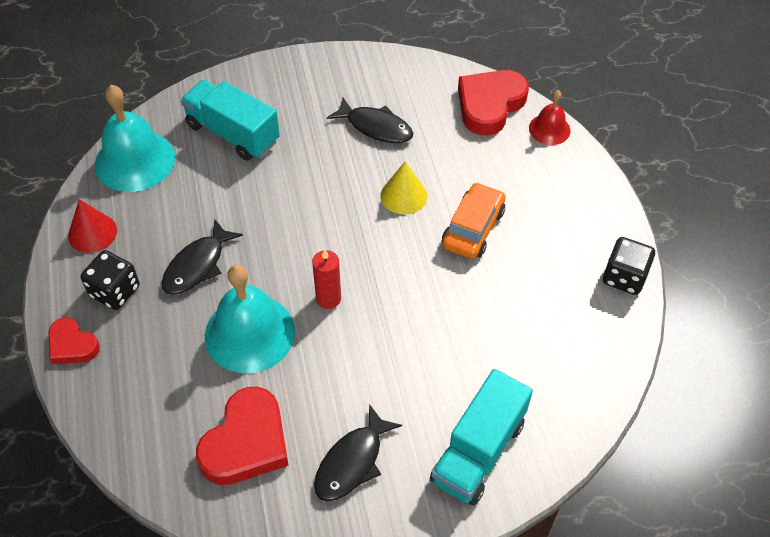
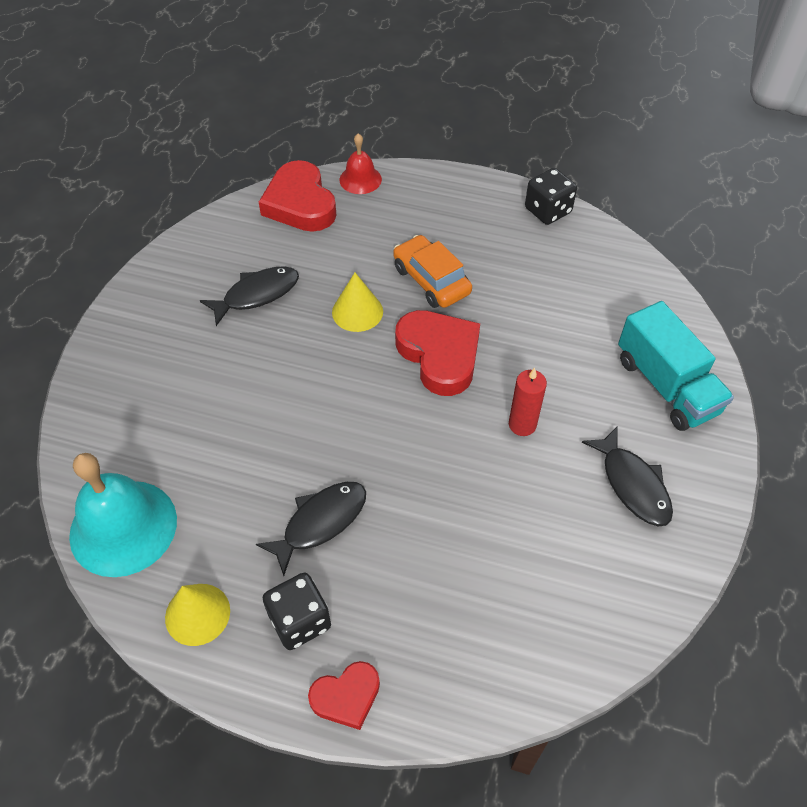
camera: 60 degrees left, 0 degrees up
red cone [68,200,117,253] -> yellow cone [165,584,230,646]
black fish [162,219,243,295] -> black fish turned 105 degrees counterclockwise [256,482,366,576]
turquoise truck [181,80,280,161] -> none
red heart [196,387,289,485] -> red heart moved to [395,310,480,396]
turquoise bell [205,265,295,373] -> none
red candle [312,249,341,309] -> red candle moved to [509,368,547,436]

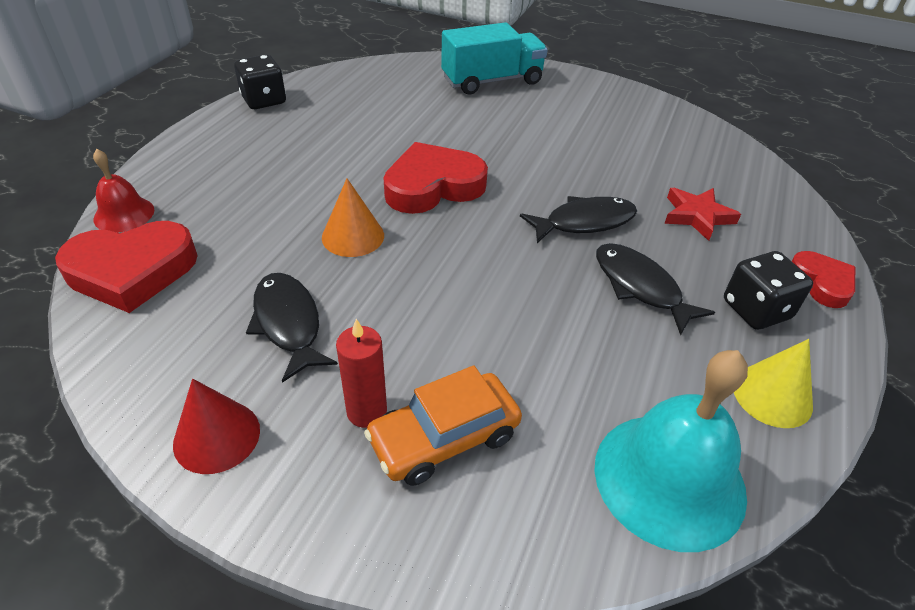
camera: 85 degrees left, 10 degrees down
yellow cone [332,273,383,332] -> orange cone [322,178,384,257]
orange car [393,235,472,308] -> orange car moved to [364,365,522,486]
red candle [509,368,547,436] -> red candle moved to [336,319,387,428]
black fish [582,427,673,527] -> black fish moved to [520,196,637,243]
none -> red cone [173,379,260,474]
none -> red star [664,188,741,241]

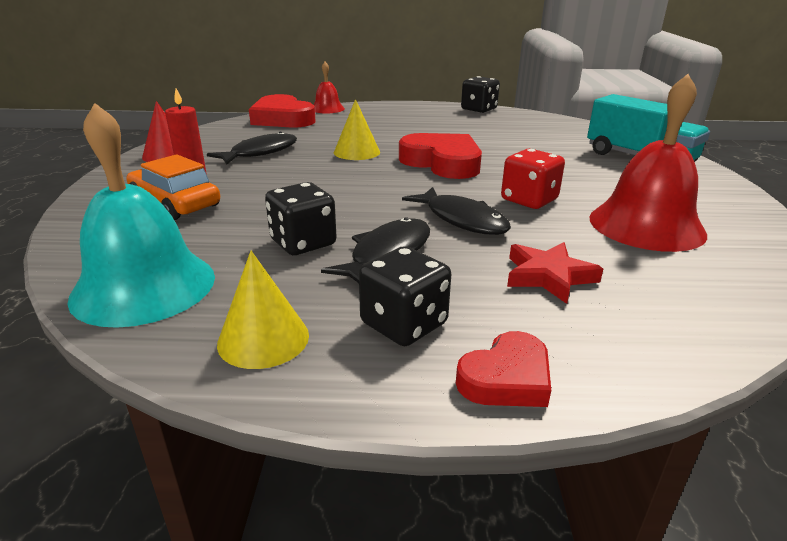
camera: 70 degrees right, 15 degrees down
orange cone [322,178,384,257] -> yellow cone [334,99,380,160]
none -> black dice [265,182,337,255]
none -> red dice [501,149,565,209]
none -> red bell [589,74,707,252]

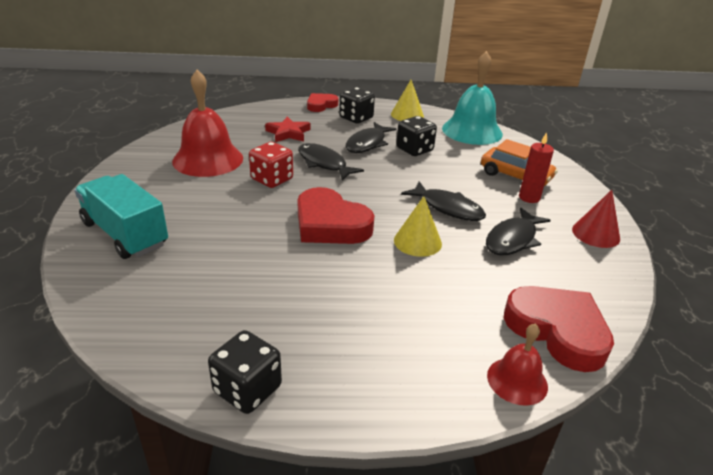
camera: 175 degrees right, 5 degrees up
none -> black fish [401,181,486,221]

